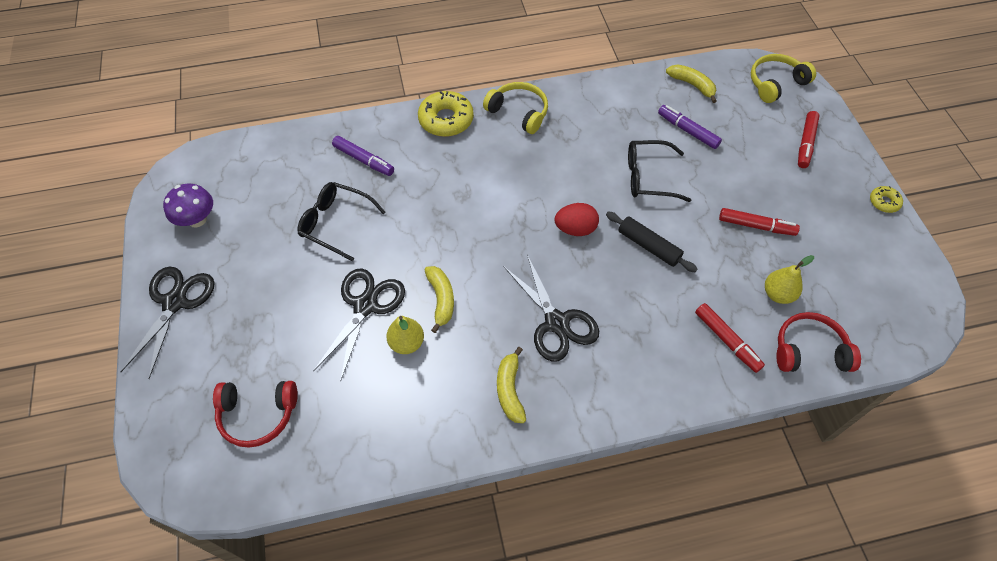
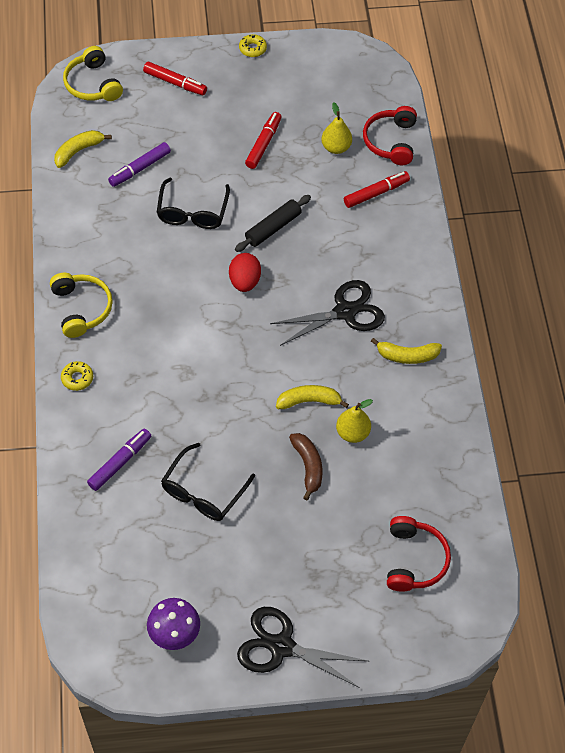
camera: 85 degrees left, 0 degrees up
black scissors [313,268,405,382] -> brown banana [289,433,323,500]
yellow donut [418,91,474,137] -> yellow donut [61,361,93,391], size x0.52
yellow headphones [483,82,548,134] -> yellow headphones turned 120 degrees clockwise [50,273,113,338]

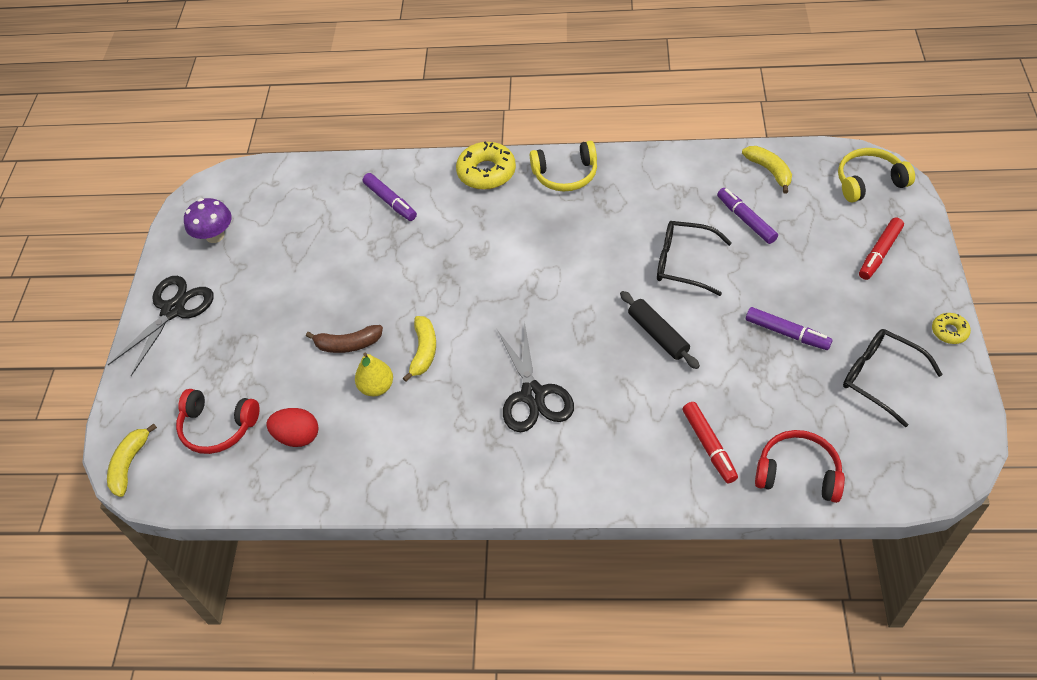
camera: 105 degrees right, 5 degrees down
yellow donut [61,361,93,391] -> yellow donut [456,141,516,190], size x1.93
black glasses [161,443,255,521] -> black glasses moved to [843,329,943,427]
red egg [229,253,261,292] -> red egg moved to [266,408,318,447]
red marker [245,112,282,169] -> purple marker [746,307,833,350]
yellow pear [321,103,352,154] -> none
yellow banana [371,338,442,364] -> yellow banana moved to [107,424,157,497]

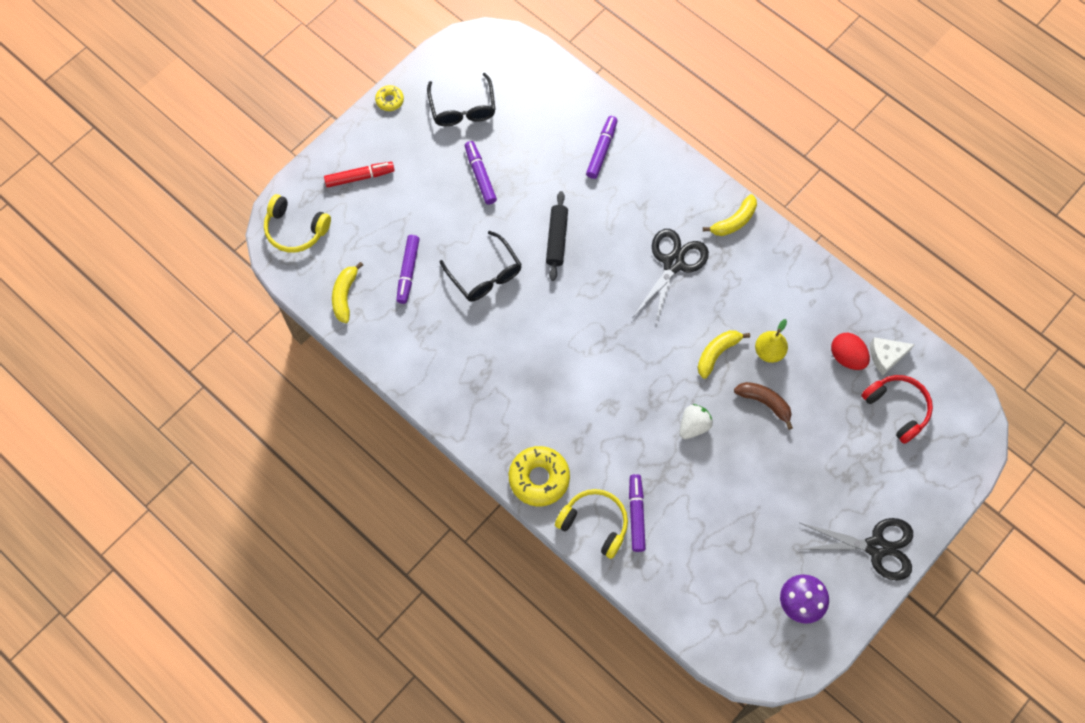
camera: 145 degrees left, 15 degrees up
yellow banana [107,424,157,497] -> yellow banana moved to [703,194,757,236]
black scissors [108,276,214,376] -> black scissors turned 150 degrees counterclockwise [797,518,913,580]
yellow headphones [530,141,597,192] -> yellow headphones moved to [555,489,628,559]
red marker [682,402,738,483] -> purple marker [586,116,618,179]
red headphones [755,430,845,503] -> none
none -> white strawberry [679,404,713,439]
none -> white cheese [870,337,915,375]

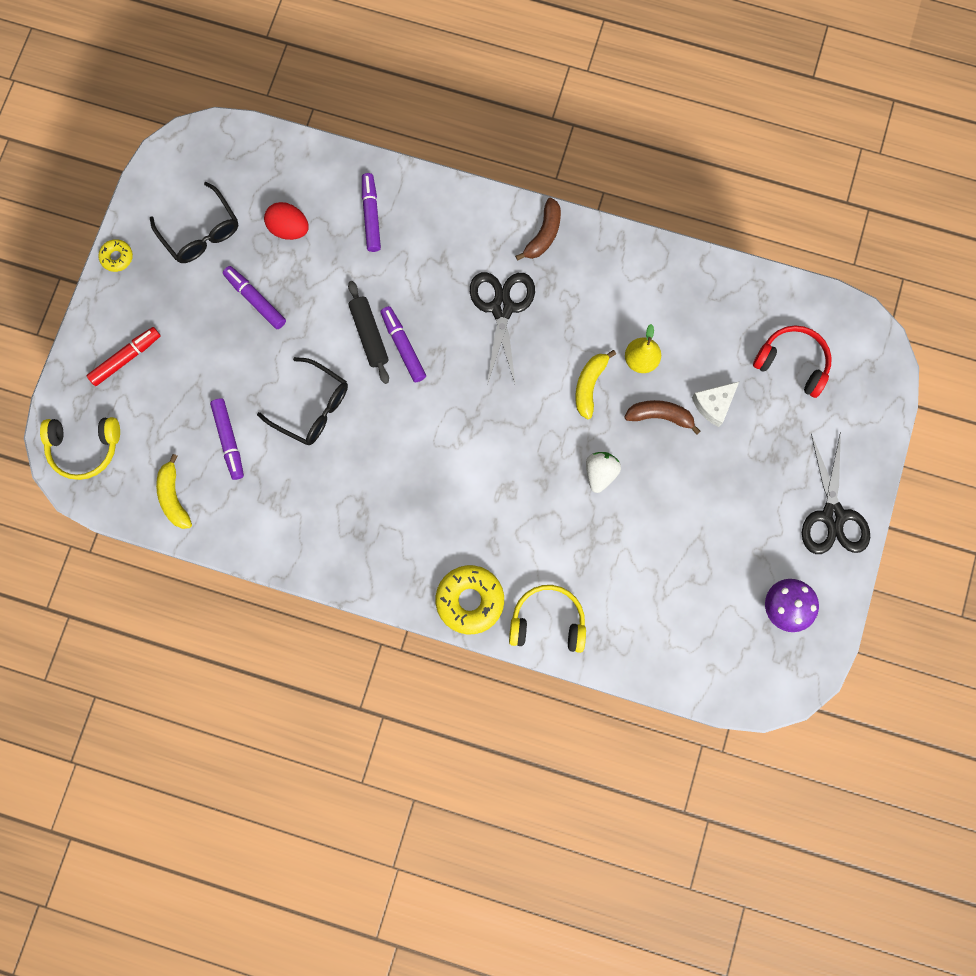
camera: 25 degrees left, 10 degrees up
purple marker [629,474,646,552] -> purple marker moved to [380,306,426,382]
yellow banana [703,194,757,236] -> brown banana [515,198,561,261]
black scissors [797,518,913,580] -> black scissors turned 105 degrees clockwise [802,432,870,554]
red egg [831,333,870,370] -> red egg moved to [264,202,309,240]
white cheese [870,337,915,375] -> white cheese moved to [692,382,739,427]

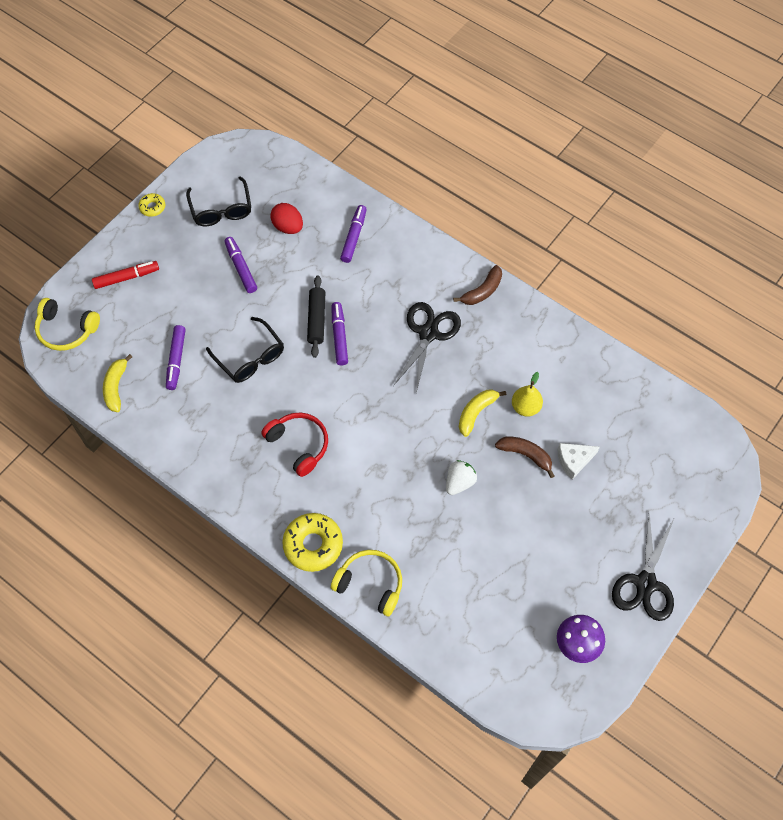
camera: 20 degrees right, 15 degrees down
red headphones [753,325,832,398] -> red headphones moved to [261,413,328,477]

